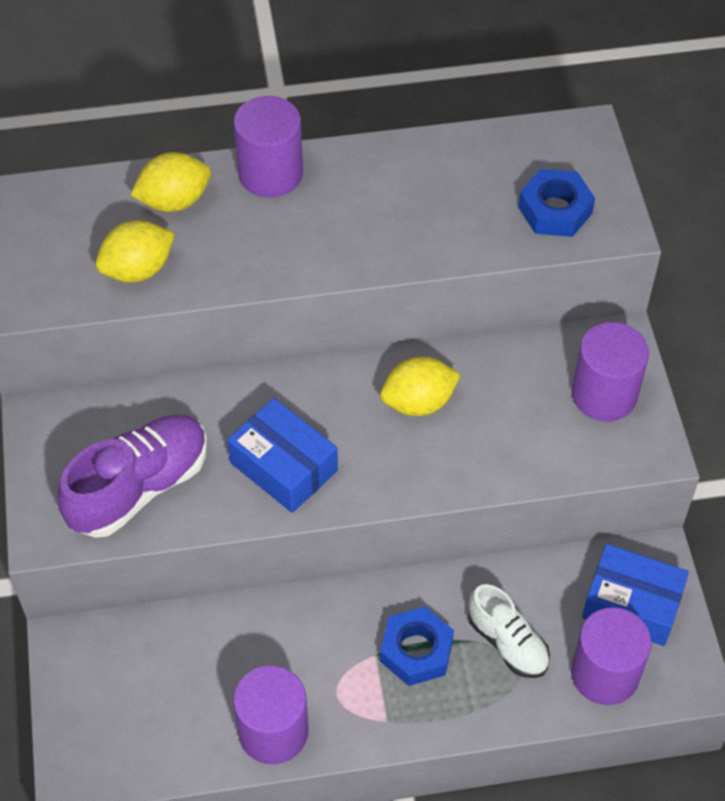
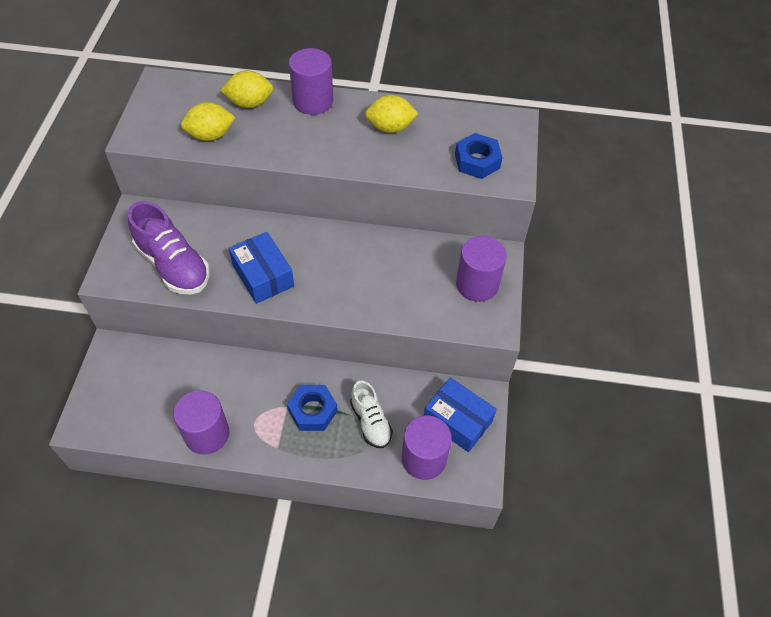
camera: 15 degrees right, 0 degrees up
purple shoe [58,414,207,538] -> purple shoe turned 75 degrees clockwise [128,201,210,295]
yellow lemon [380,357,461,416] -> yellow lemon moved to [365,95,418,133]

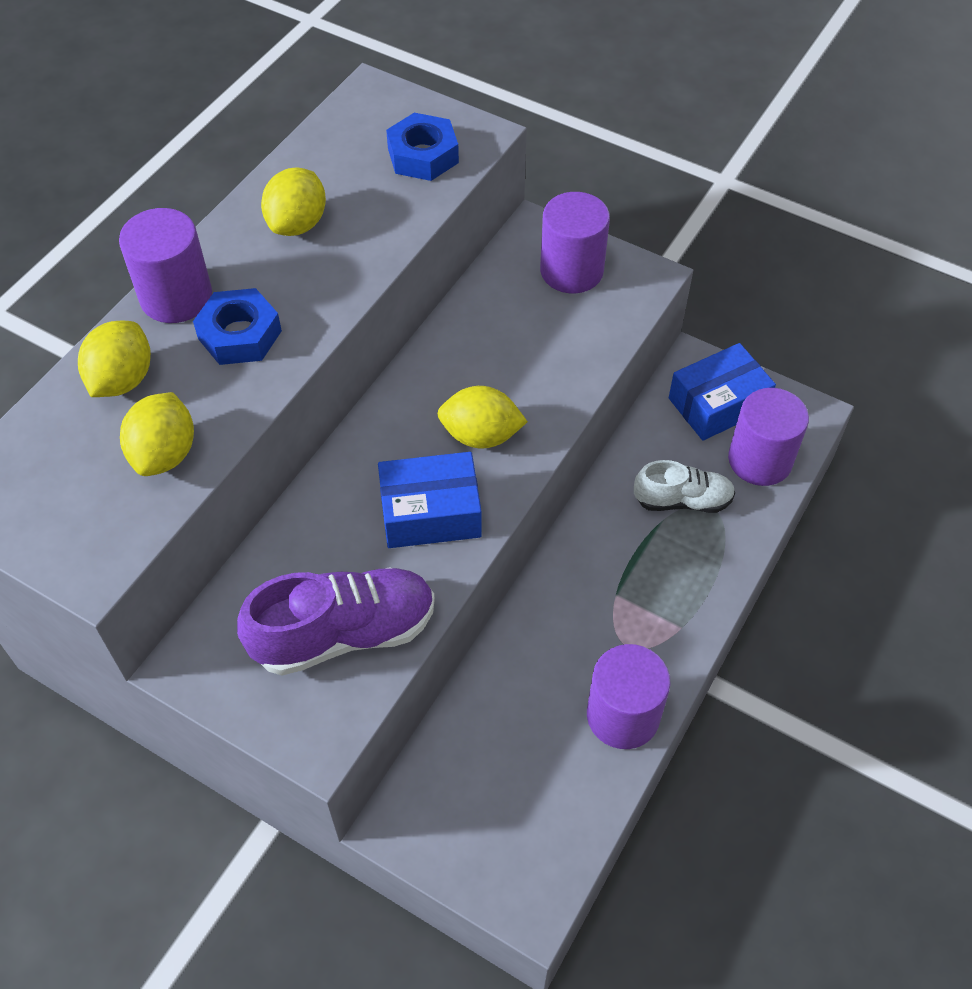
camera: 65 degrees left, 0 degrees up
blue nut [287,385,338,431] -> blue nut moved to [193,288,282,365]
none -> yellow lemon [437,386,528,448]

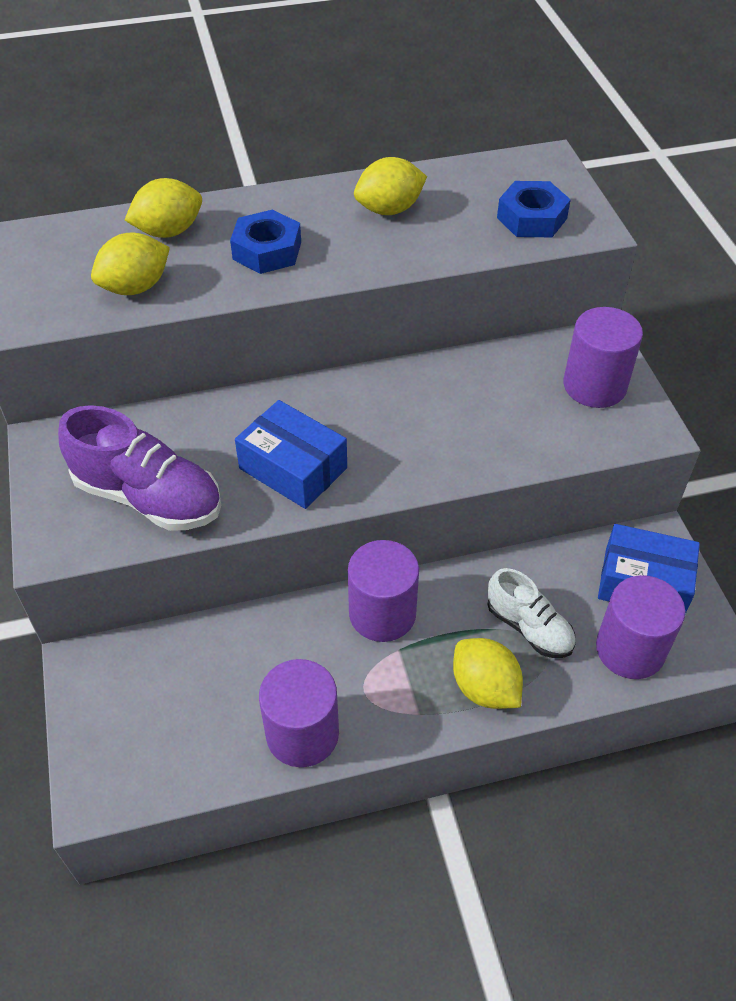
camera: 45 degrees right, 5 degrees down
purple cylinder [119,208,212,323] -> purple cylinder moved to [348,540,419,642]
yellow lemon [437,386,528,448] -> yellow lemon moved to [453,638,523,709]

